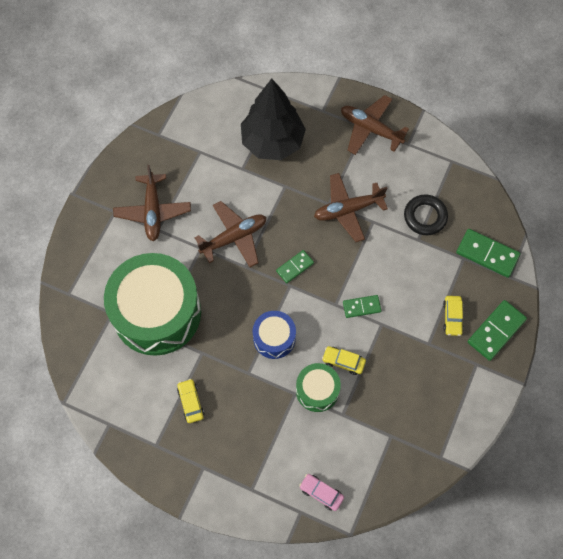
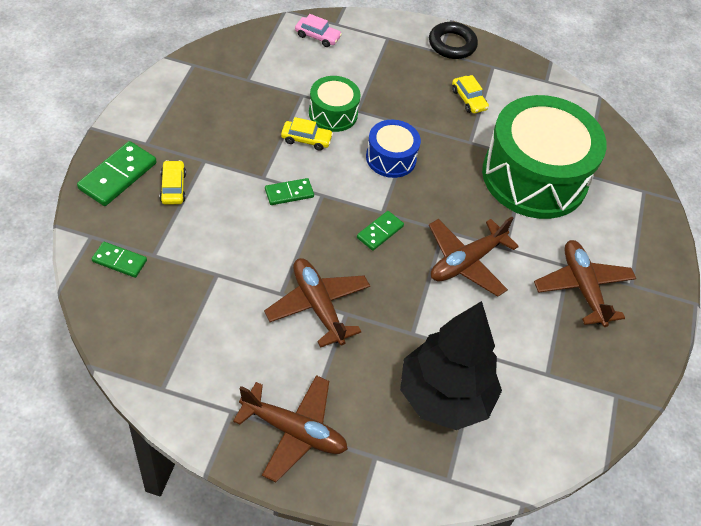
camera: 165 degrees right, 15 degrees down
brown plane [314,173,388,242] -> brown plane turned 90 degrees counterclockwise [264,258,370,348]
black ring [404,194,448,235] -> black ring moved to [429,22,478,59]
green domino [456,229,520,278] -> green domino [92,242,147,278], size x0.61

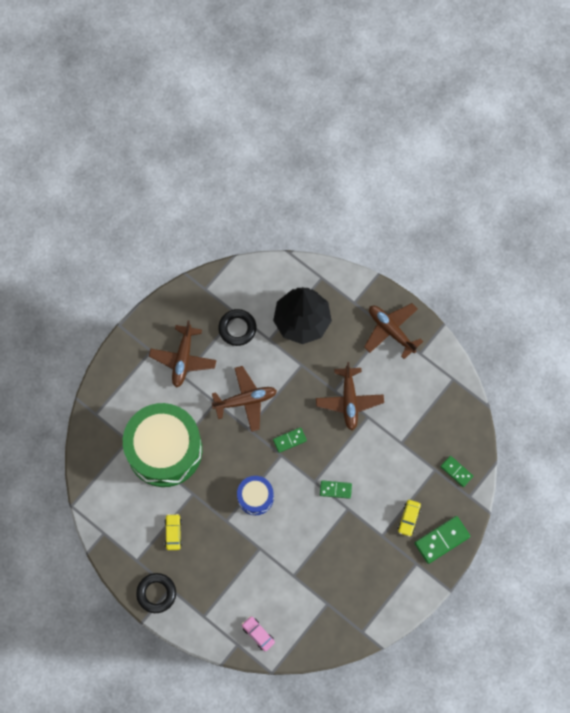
camera: 150 degrees left, 20 degrees up
yellow car [281,117,333,151] -> none
green drum [309,76,361,132] -> none
none -> black ring [218,309,257,346]

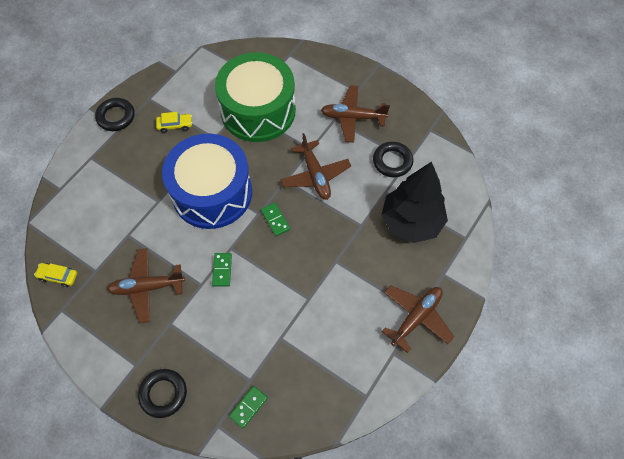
camera: 85 degrees right, 10 degrees down
blue drum [237,476,274,515] -> blue drum [162,134,252,229], size x2.10
pink car [242,616,275,651] -> none
brown plane [316,362,384,430] -> brown plane moved to [107,248,185,323]
yellow car [398,500,421,537] -> yellow car moved to [34,263,77,287]
green domino [415,516,470,564] -> black ring [138,369,187,418]

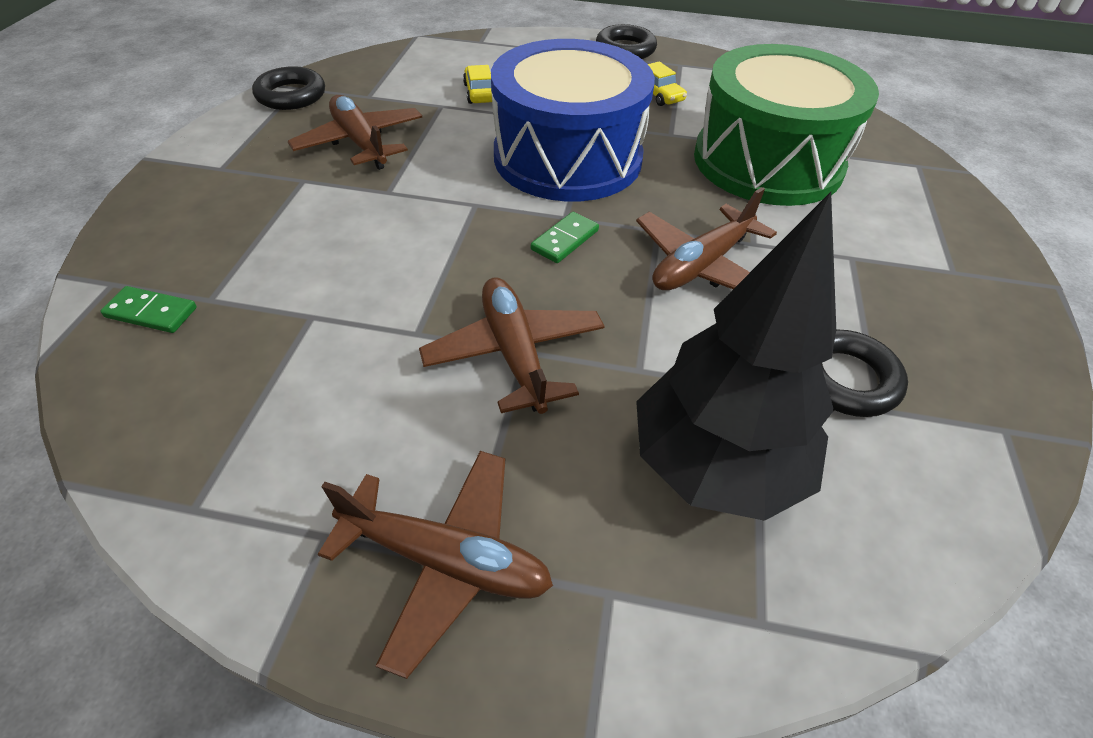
camera: 65 degrees right, 15 degrees down
yellow car [34,263,77,287] -> yellow car moved to [463,65,492,104]
black ring [138,369,187,418] -> black ring moved to [252,66,325,110]
green domino [212,253,232,286] -> none
brown plane [321,85,390,143] -> brown plane moved to [419,277,605,414]

